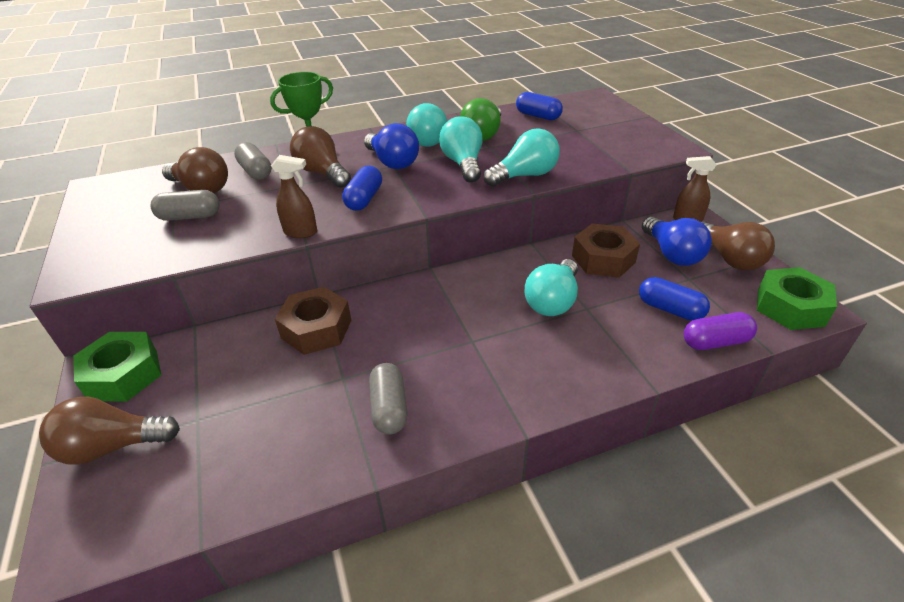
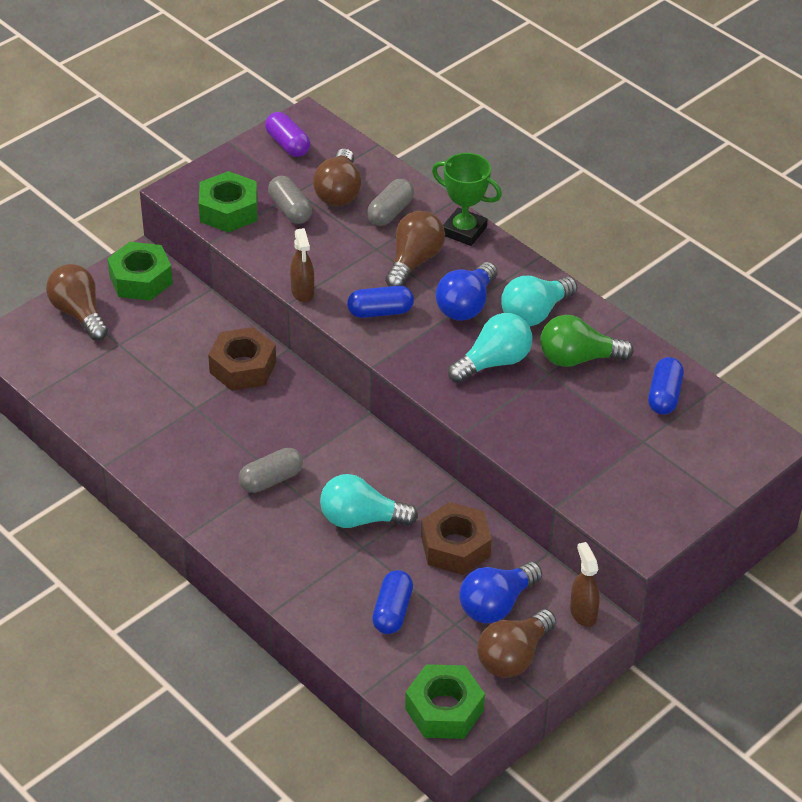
camera: 65 degrees right, 5 degrees up
grey capsule [369,363,408,435] -> grey capsule moved to [239,448,303,493]
turquoise light bulb [484,128,560,187] -> none
purple capsule [684,312,757,350] -> purple capsule moved to [265,112,310,157]
none -> green nut [199,171,257,233]

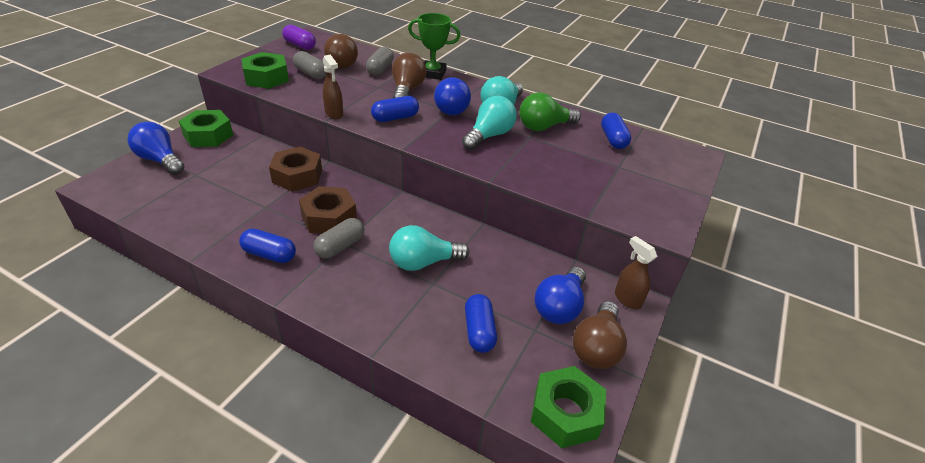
camera: 20 degrees left, 5 degrees down
brown light bulb [46,264,108,340] -> blue light bulb [127,122,184,174]
brown nut [421,502,492,575] -> brown nut moved to [299,186,357,234]
none -> blue capsule [239,229,296,263]

